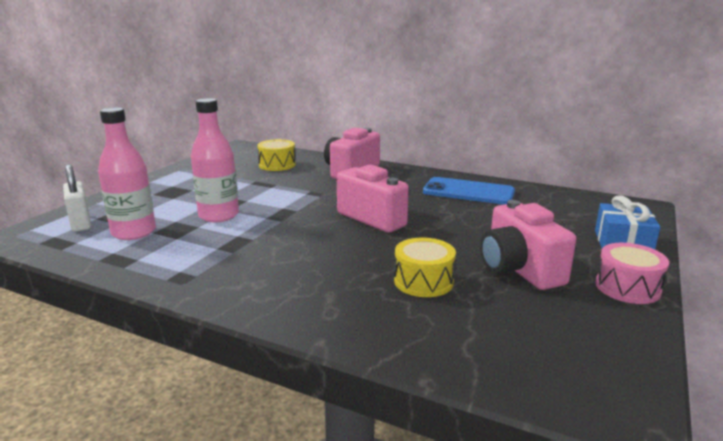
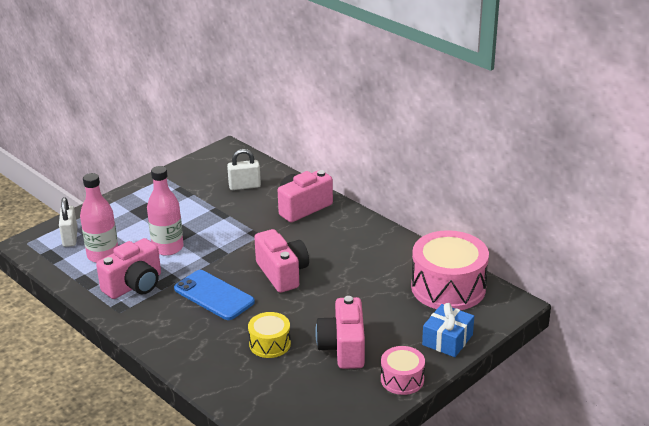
camera: 20 degrees right, 10 degrees up
yellow drum [257,139,296,171] -> white padlock [227,149,261,190]
blue phone [423,177,515,205] -> blue phone moved to [174,270,255,320]
none -> pink camera [96,238,161,299]
none -> pink drum [411,230,489,310]

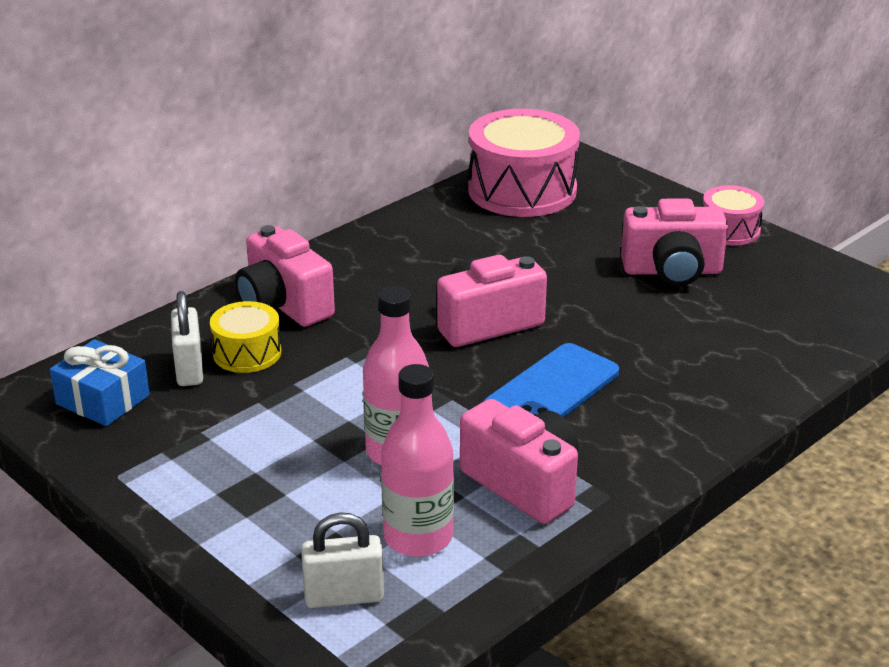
camera: 90 degrees left, 0 degrees up
yellow drum [248,312,291,358] -> yellow drum moved to [210,301,281,373]
blue gift [422,303,474,357] -> blue gift moved to [50,339,150,426]

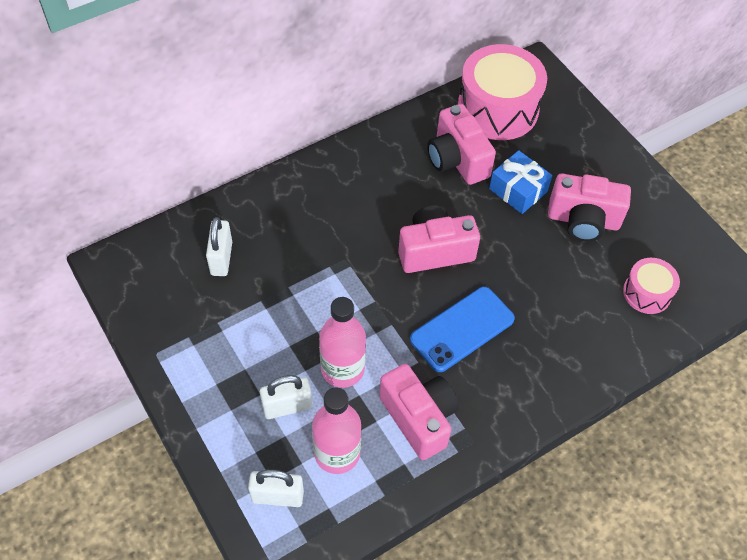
camera: 10 degrees right, 25 degrees up
blue gift [50,339,150,426] -> blue gift moved to [489,150,552,214]
yellow drum [210,301,281,373] -> none
pink camera [235,225,335,327] -> pink camera moved to [427,104,496,185]
pink drum [703,185,764,246] -> pink drum moved to [623,258,680,314]
none -> white padlock [260,375,312,419]

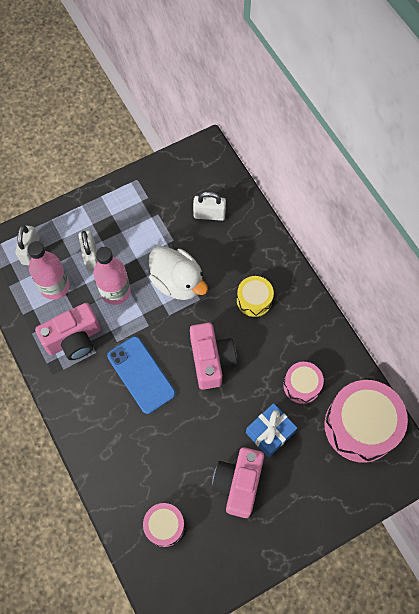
camera: 95 degrees right, 10 degrees up
pink camera [427,104,496,185] -> pink drum [283,362,324,404]
none -> white duck [149,246,208,300]
none -> yellow drum [237,276,274,317]

